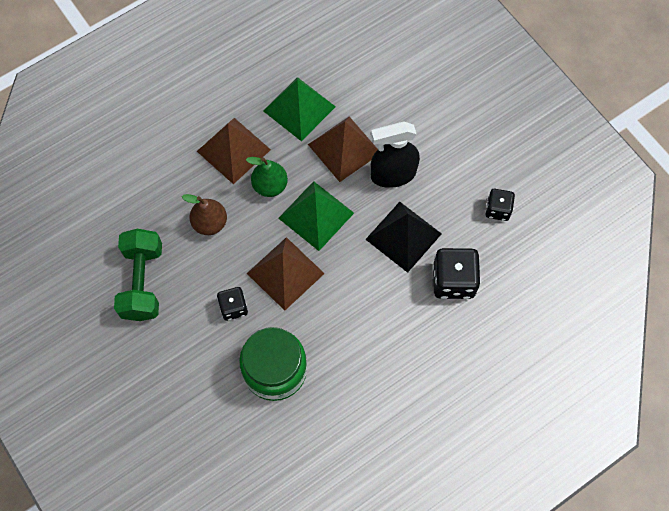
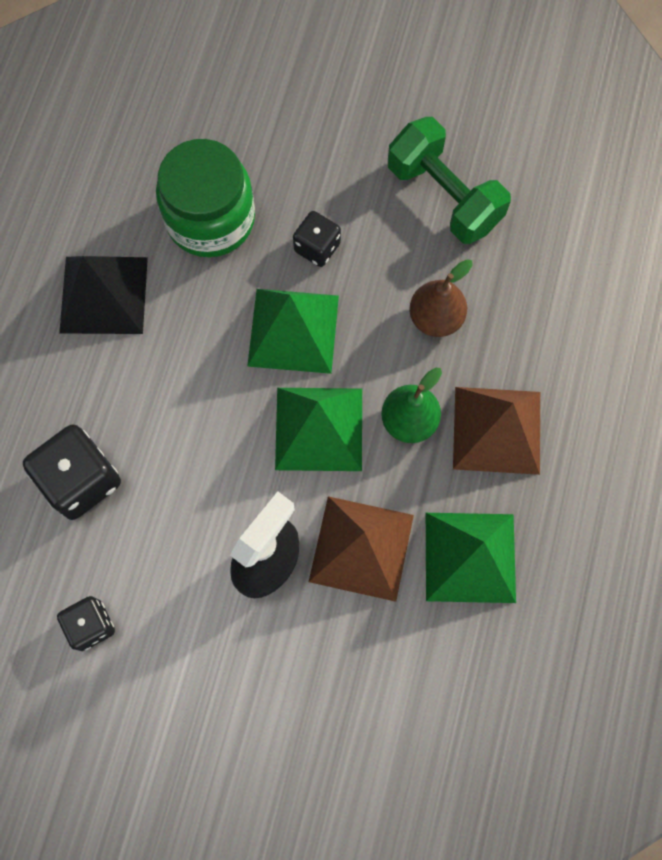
camera: 140 degrees right, 5 degrees up
brown pyramid [247,237,325,311] -> green pyramid [247,289,339,374]
black pyramid [365,202,442,273] -> black pyramid moved to [59,256,148,334]

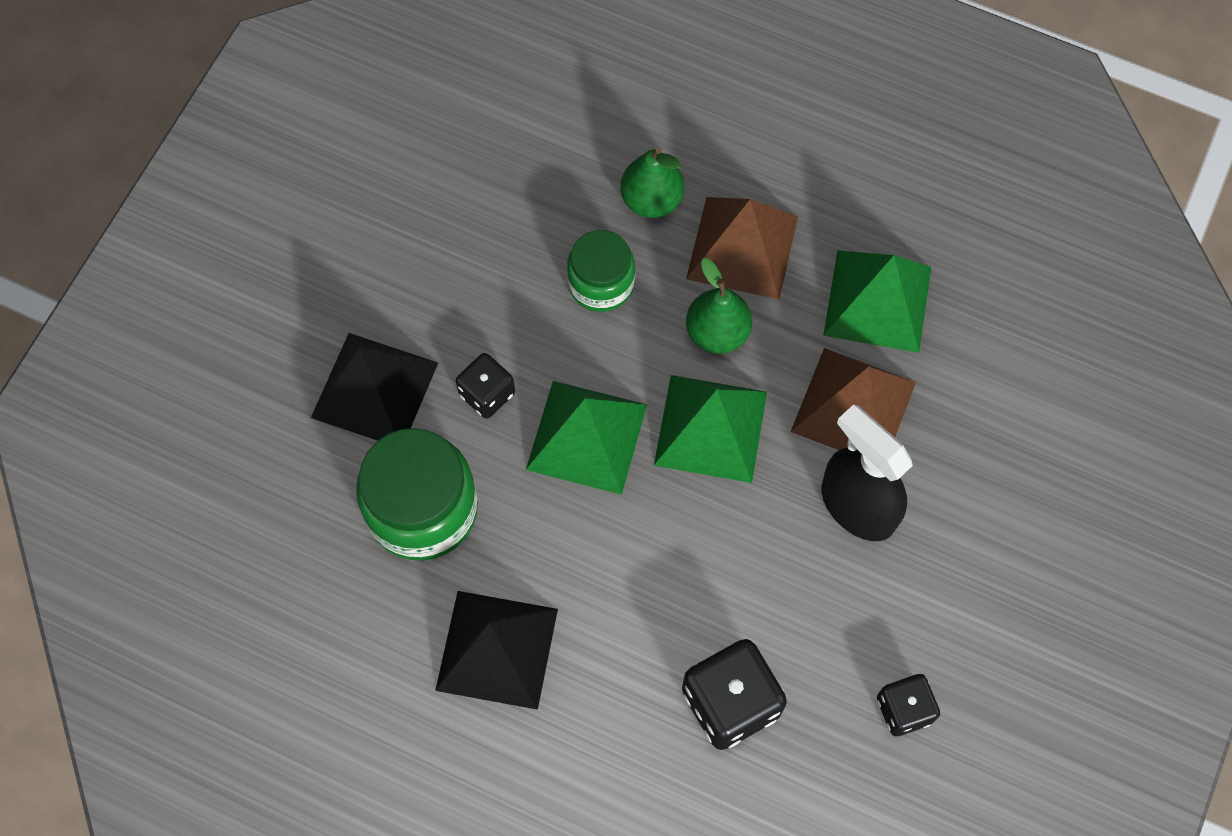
camera: 80 degrees left, 5 degrees down
green dumbbell [388,117,511,244] -> none
brown pear [409,259,473,337] -> green jar [567,230,635,312]
none -> black pyramid [311,333,438,441]
none -> green pear [620,147,684,218]

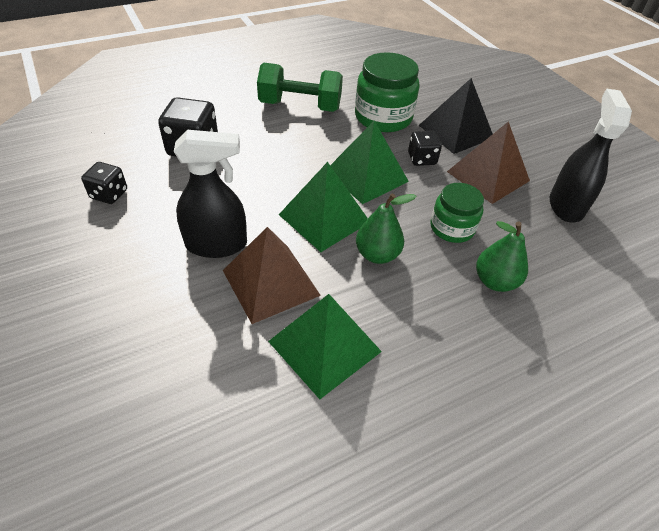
camera: 125 degrees right, 20 degrees down
black pyramid [435,591,558,710] -> green dumbbell [257,63,343,112]
brown pyramid [686,197,798,299] -> brown pyramid moved to [447,121,530,204]
none -> black spray bottle [550,89,632,222]

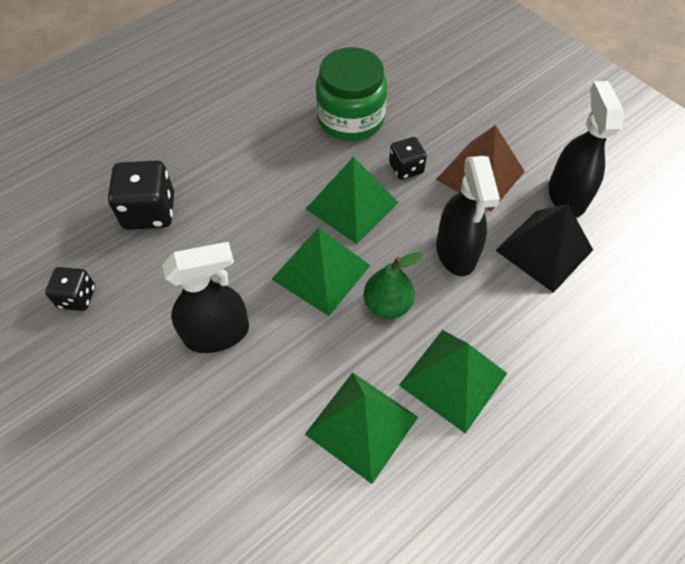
camera: 10 degrees left, 10 degrees up
brown pyramid [223,227,321,324] -> none
green dumbbell [257,63,343,112] -> none
black pyramid [419,78,493,154] -> black pyramid moved to [495,204,593,293]
green jar [430,183,484,243] -> black spray bottle [436,156,500,276]
green pear [476,221,528,292] -> none
none -> green pyramid [399,330,508,434]

